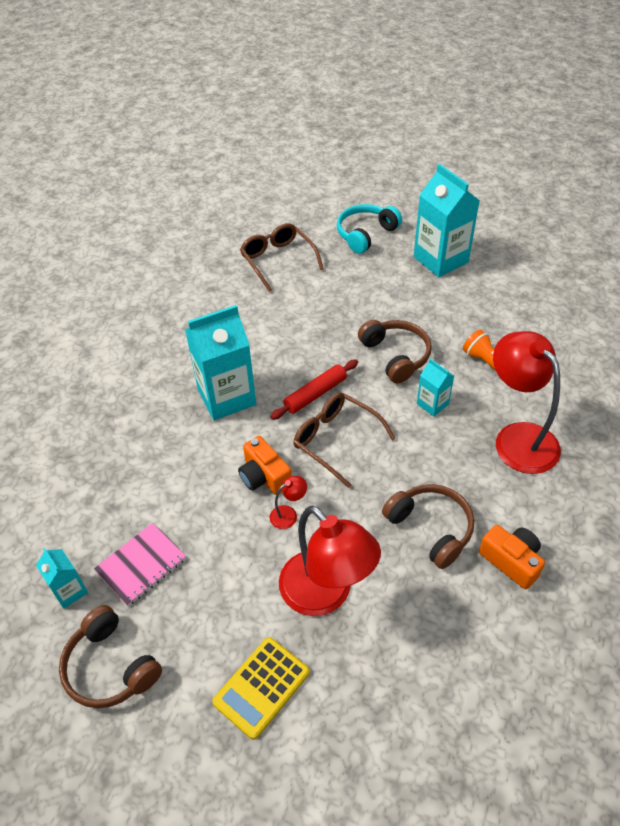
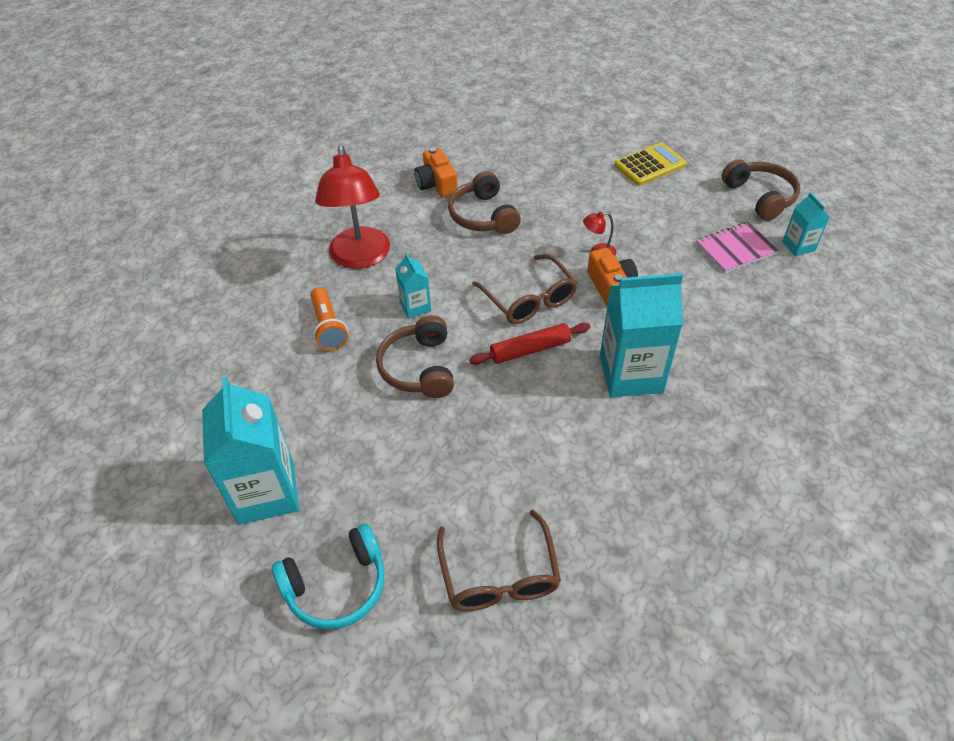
camera: 160 degrees left, 0 degrees up
red lamp [279,506,381,616] -> none

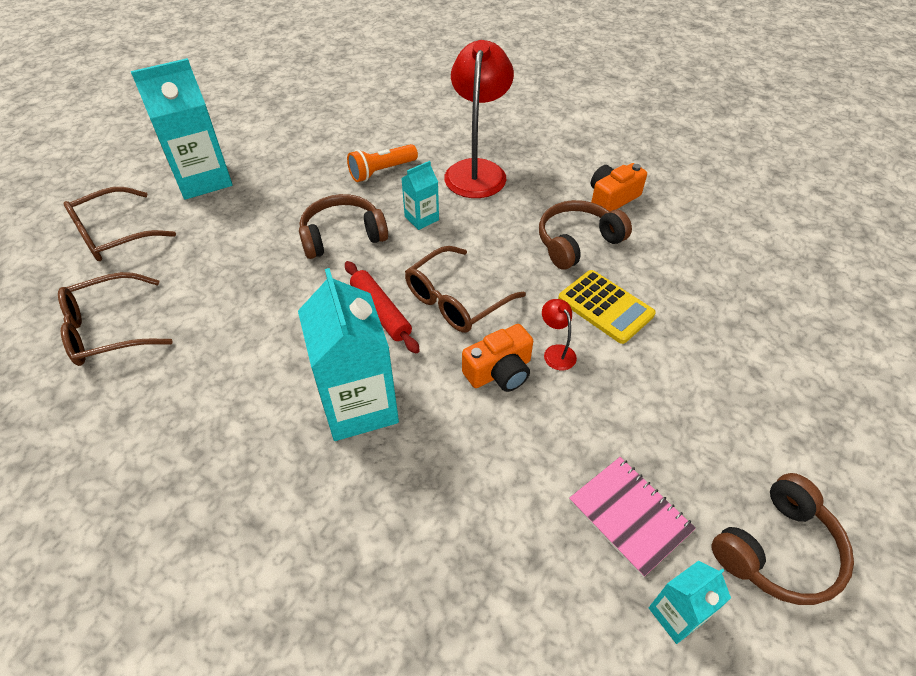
camera: 75 degrees right, 0 degrees up
turquoise headphones [272,523,384,630] -> brown glasses [64,187,176,261]
red lamp [315,145,390,269] -> red lamp turned 120 degrees clockwise [444,40,514,198]
yellow calculator [615,142,686,186] -> yellow calculator moved to [558,270,656,344]

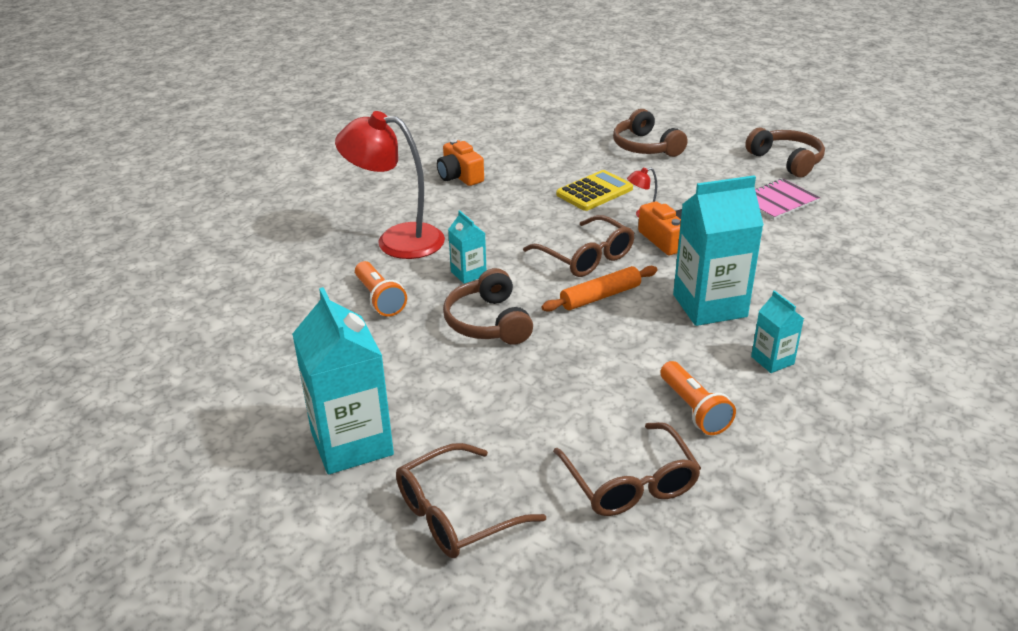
camera: 85 degrees left, 15 degrees down
brown glasses [64,187,176,261] -> brown glasses turned 90 degrees clockwise [396,443,546,558]
red rolling pin [345,261,420,354] -> orange rolling pin [541,266,658,312]
brown headphones [539,200,632,270] -> brown headphones moved to [613,109,688,157]
turquoise carton [649,560,731,644] -> turquoise carton moved to [751,290,804,373]
none -> orange flashlight [661,361,736,435]

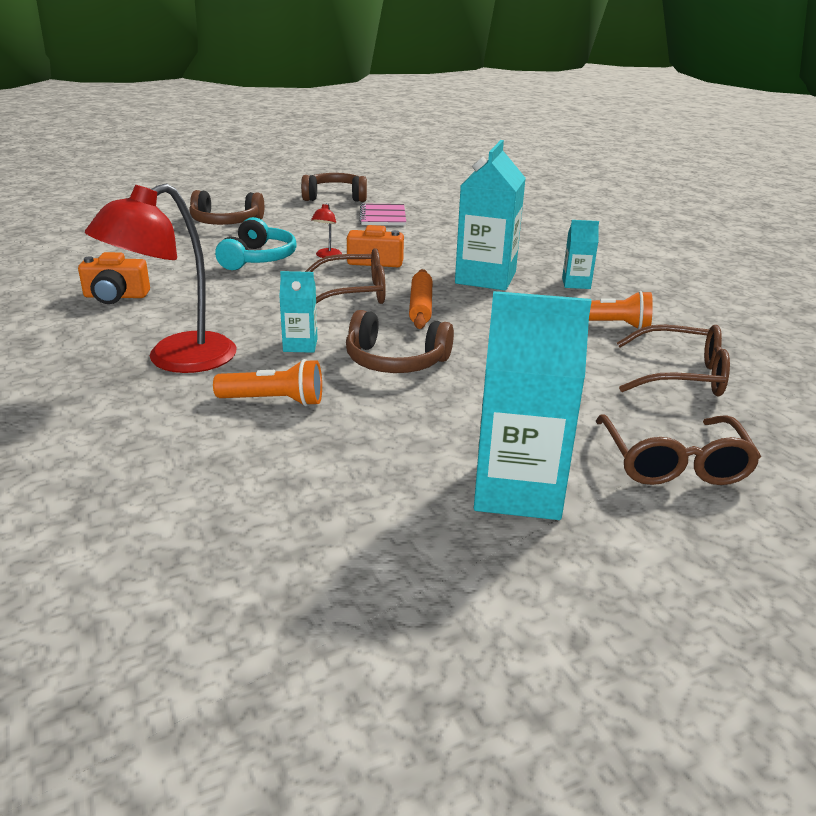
camera: 60 degrees left, 5 degrees down
yellow calculator [556,170,633,211] -> turquoise headphones [215,217,297,270]

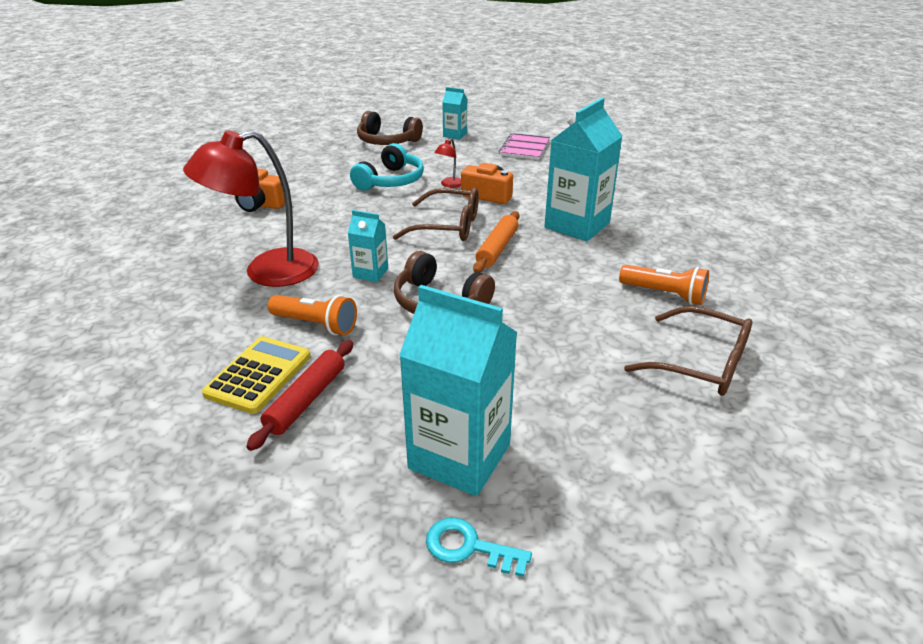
camera: 20 degrees right, 5 degrees up
brown headphones [301,173,367,202] -> none
turquoise carton [562,220,599,289] -> turquoise carton moved to [442,87,467,139]
brown glasses [596,414,761,485] -> none
none -> yellow calculator [202,336,311,414]
none -> red rolling pin [246,340,353,451]
none -> turquoise key [426,517,532,577]

